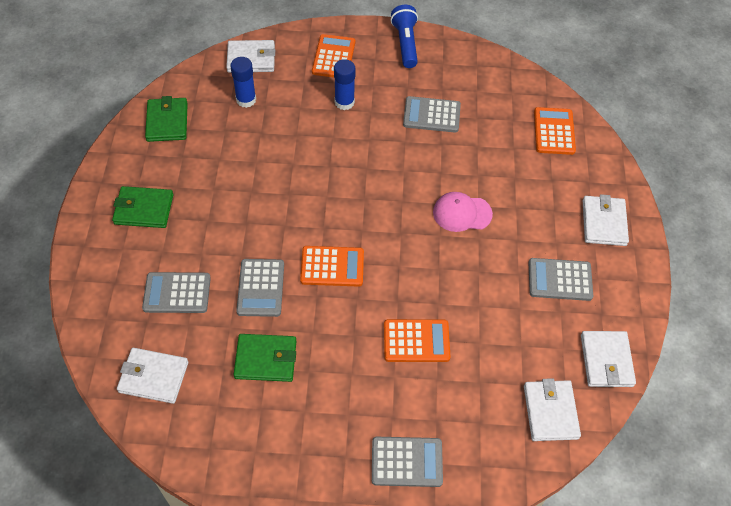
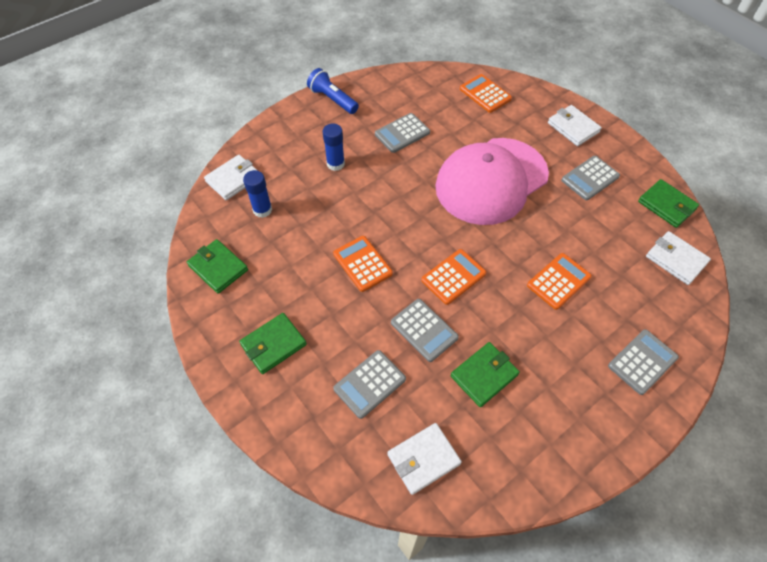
camera: 40 degrees left, 0 degrees up
orange calculator [312,34,355,77] -> orange calculator moved to [333,236,393,292]
pink cap [433,192,493,232] -> pink cap [435,138,549,225], size x2.42
white wallet [581,331,636,387] -> green wallet [638,179,699,228]

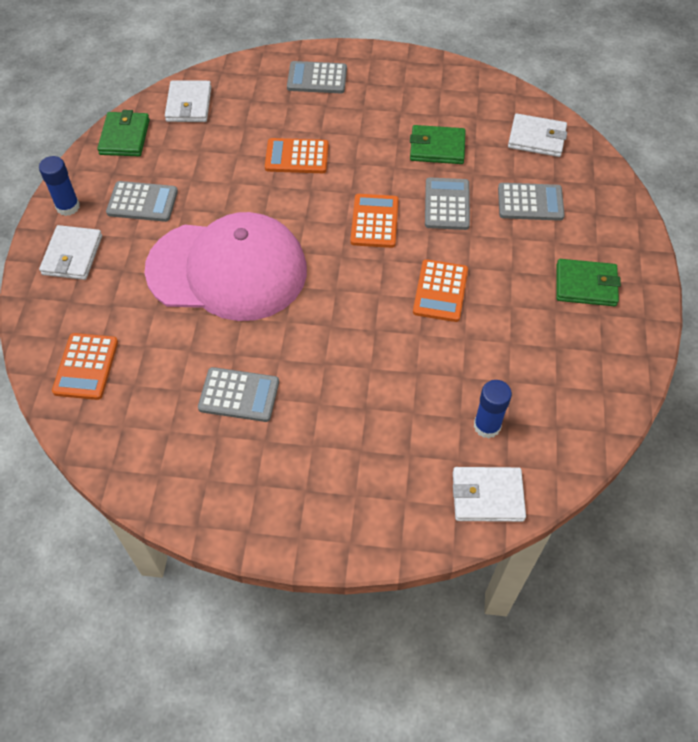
camera: 135 degrees left, 0 degrees up
green wallet [187,239,248,294] -> none
blue flashlight [307,68,359,114] -> none
blue glue stick [323,124,345,171] -> blue glue stick moved to [39,156,80,216]
orange calculator [421,249,486,305] -> orange calculator turned 90 degrees clockwise [351,194,399,248]

